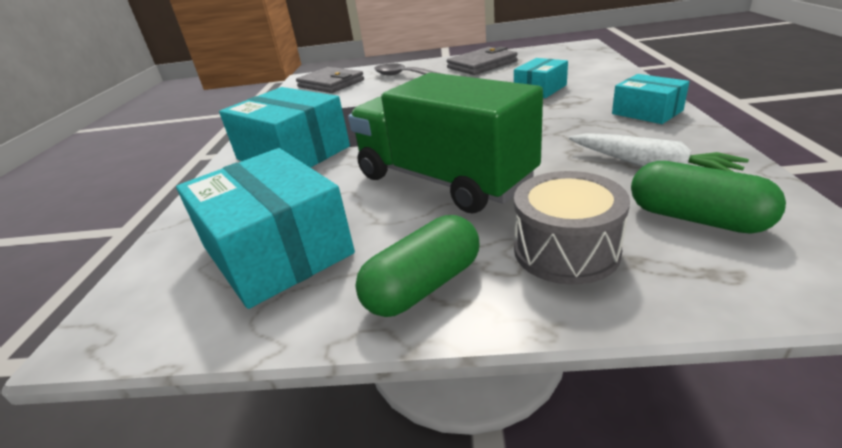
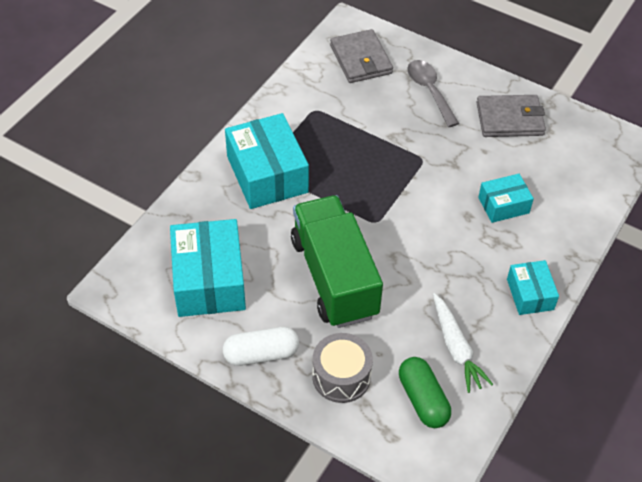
camera: 25 degrees right, 20 degrees up
green capsule [355,215,480,317] -> white capsule [223,327,299,366]

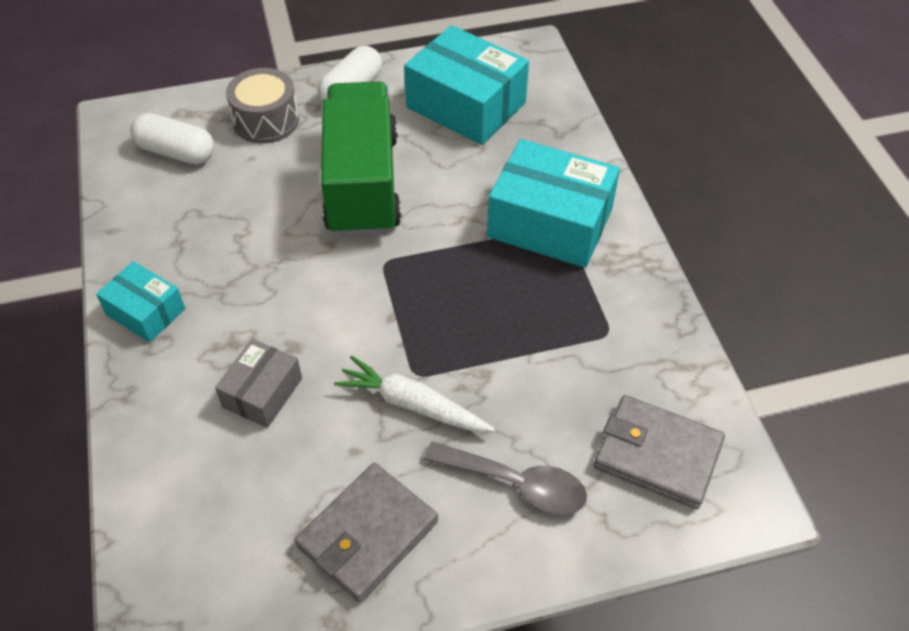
camera: 135 degrees right, 0 degrees up
green truck [291,195,383,328] -> green truck turned 120 degrees counterclockwise [321,81,402,237]
green capsule [399,357,451,428] -> white capsule [130,113,214,164]
white carrot [433,293,493,393] -> white carrot moved to [334,355,495,432]
turquoise box [478,174,534,223] -> grey box [215,339,302,428]

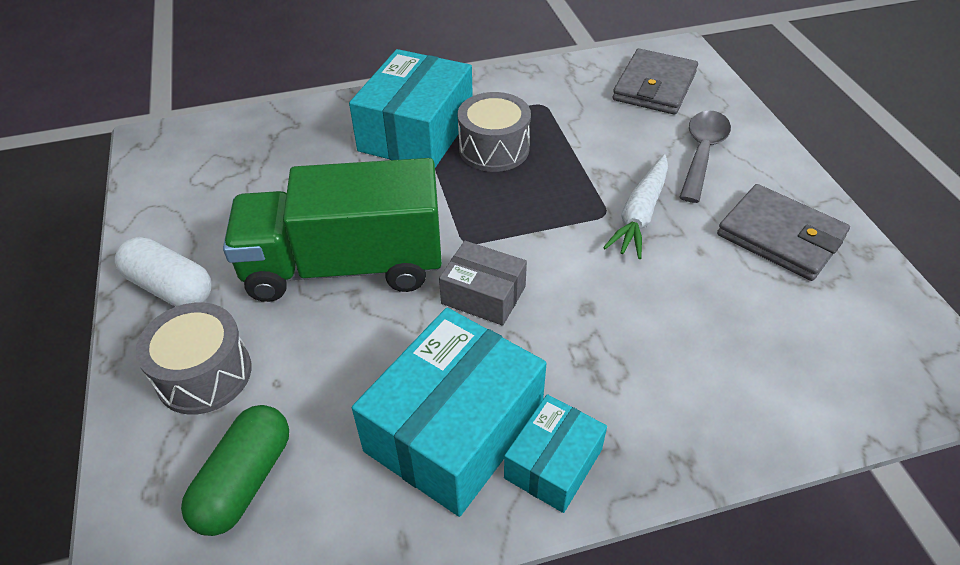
camera: 90 degrees left, 5 degrees down
white capsule [130,113,214,164] -> green capsule [181,405,289,536]
grey box [215,339,302,428] -> grey box moved to [439,241,527,326]
turquoise box [404,25,529,145] -> turquoise box moved to [352,308,547,517]
none -> grey drum [458,92,531,172]

